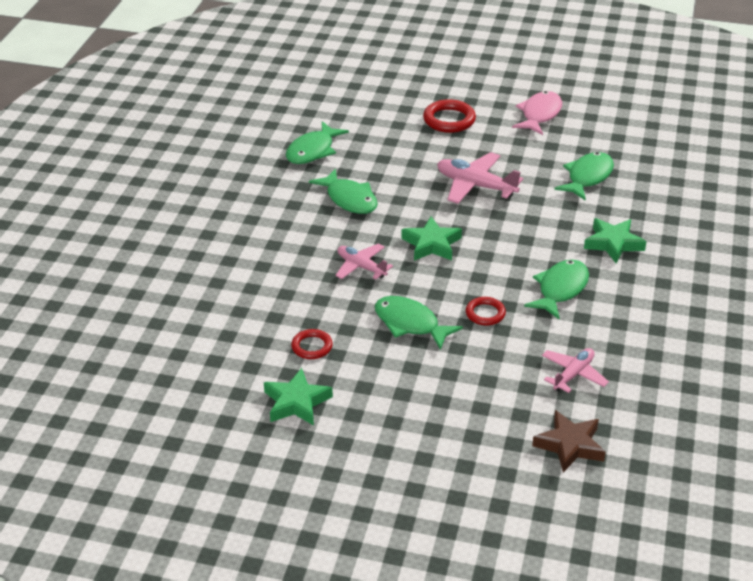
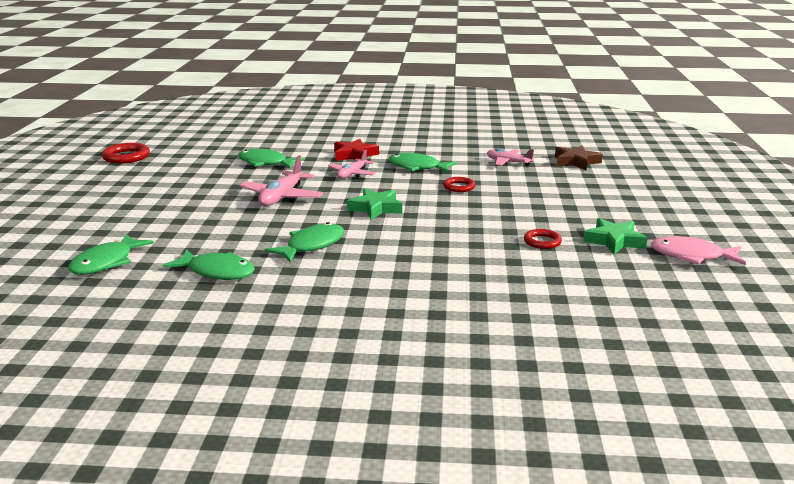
camera: 100 degrees left, 15 degrees down
pink plane [335,243,393,279] -> pink plane moved to [328,150,376,178]
green fish [375,296,463,350] -> green fish moved to [68,234,154,275]
red ring [423,99,476,133] -> red ring moved to [102,143,150,164]
pink fish [512,91,562,135] -> pink fish moved to [651,236,746,265]
green star [584,218,647,263] -> red star [334,139,379,161]

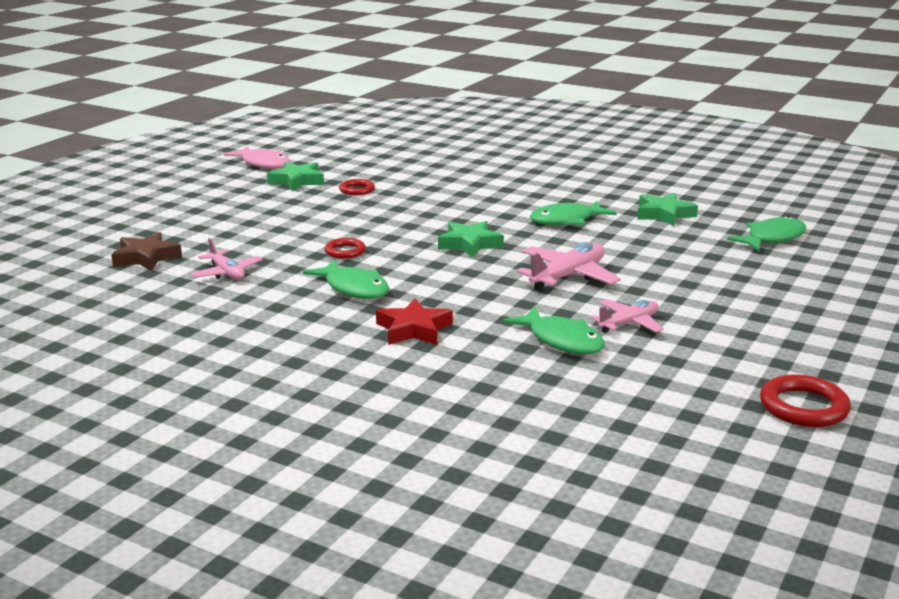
camera: 155 degrees left, 0 degrees up
green fish [163,250,255,280] -> green star [637,193,698,226]
pink plane [328,150,376,178] -> pink plane moved to [590,299,664,333]

